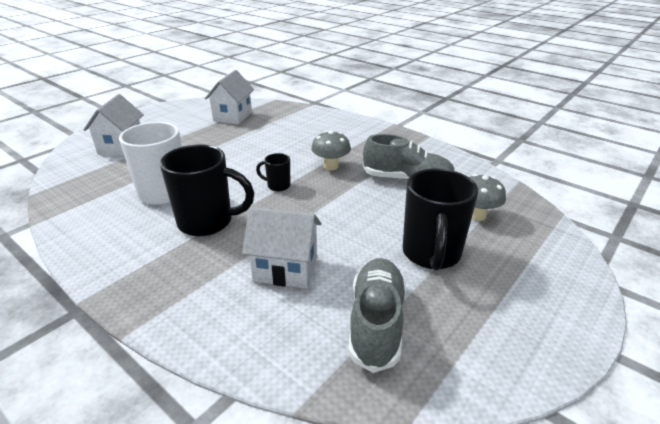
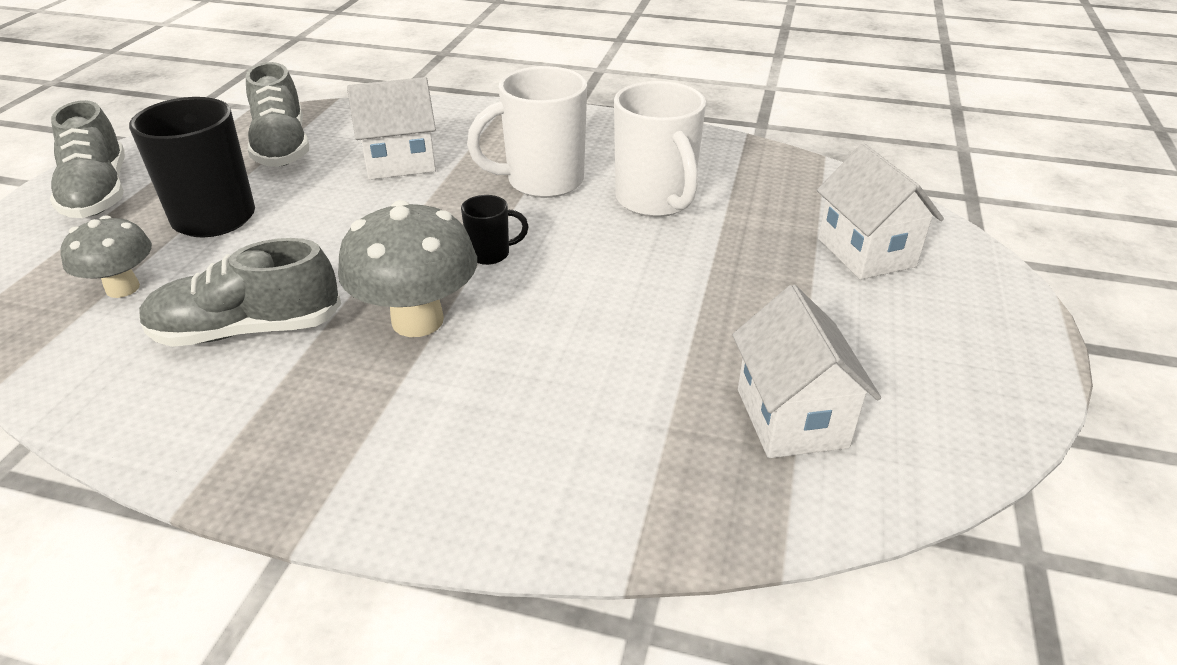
camera: 155 degrees right, 5 degrees up
black mug [160,145,254,236] -> white mug [467,66,587,198]
grey mushroom [311,131,351,170] -> grey mushroom [338,200,477,337], size x1.57
none -> grey shoe [50,100,125,218]

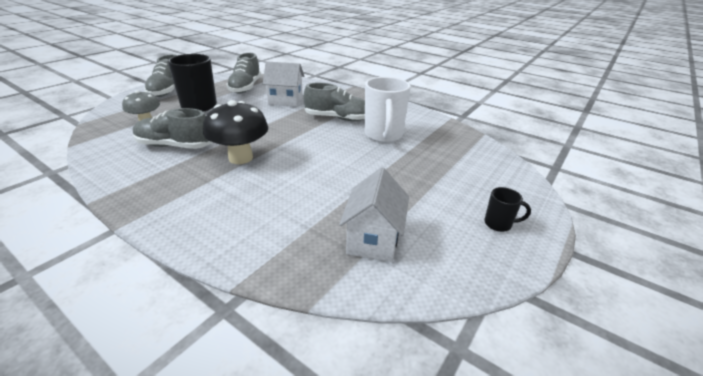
camera: 20 degrees right, 5 degrees down
grey mushroom [338,200,477,337] -> black mushroom [203,100,268,164]
black mug [461,195,529,265] -> black mug moved to [484,187,531,232]
white mug [467,66,587,198] -> grey shoe [304,83,365,121]
white house [817,144,944,280] -> none

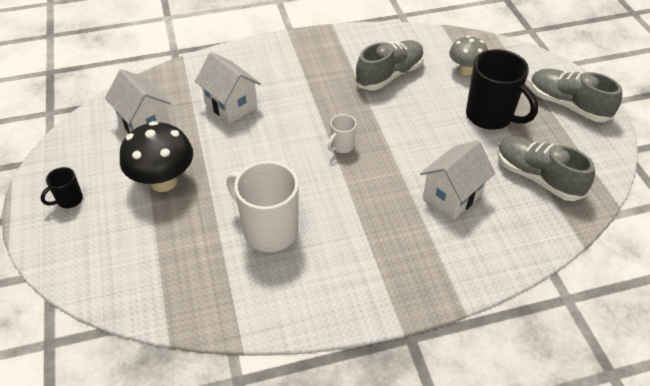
camera: 130 degrees right, 15 degrees up
black mushroom [203,100,268,164] -> black mushroom moved to [120,121,193,192]
grey shoe [304,83,365,121] -> none
none -> white house [195,52,261,124]
none -> white mug [327,114,357,153]

